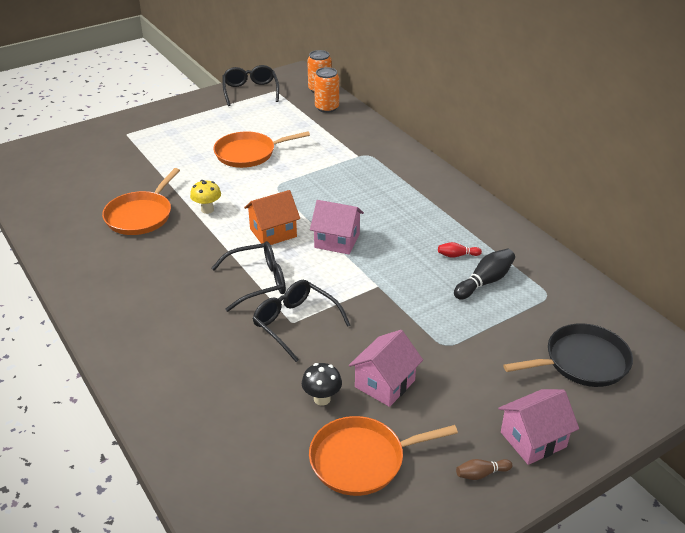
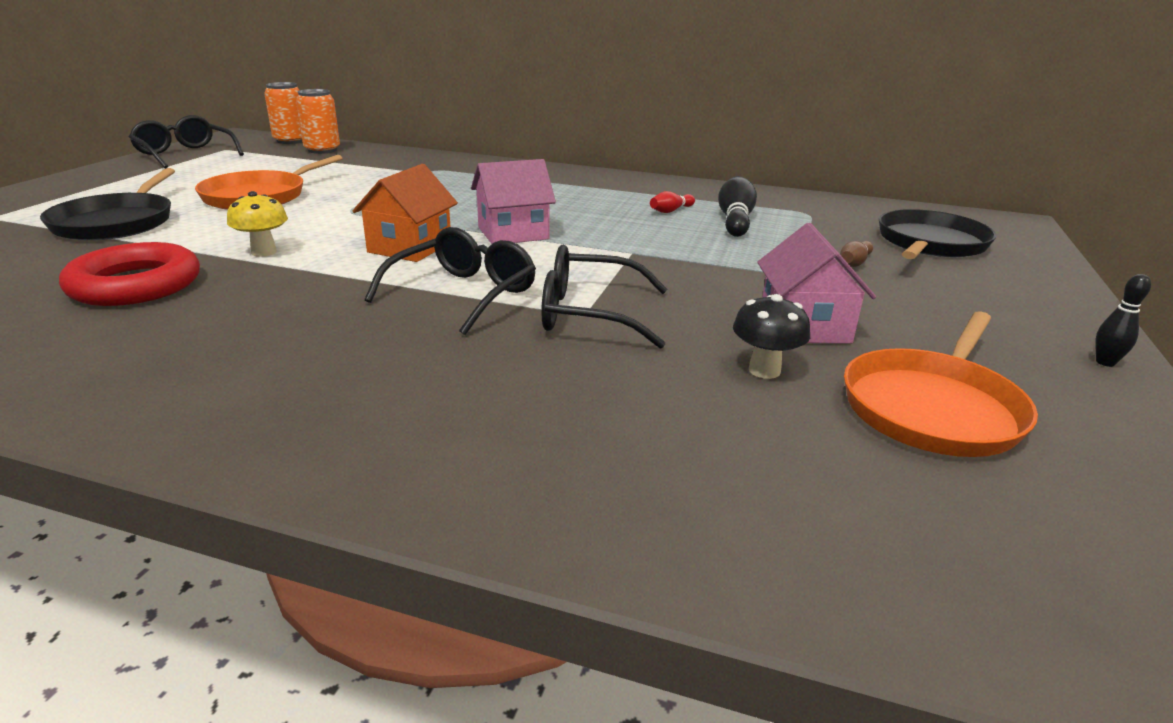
camera: 40 degrees left, 10 degrees down
orange pan [102,168,180,235] -> red ring [59,242,200,306]
brown bowling pin [456,459,512,480] -> brown bowling pin moved to [840,241,873,267]
pink house [498,389,579,465] -> none
none -> black pan [40,168,175,240]
none -> black bowling pin [1095,274,1151,367]

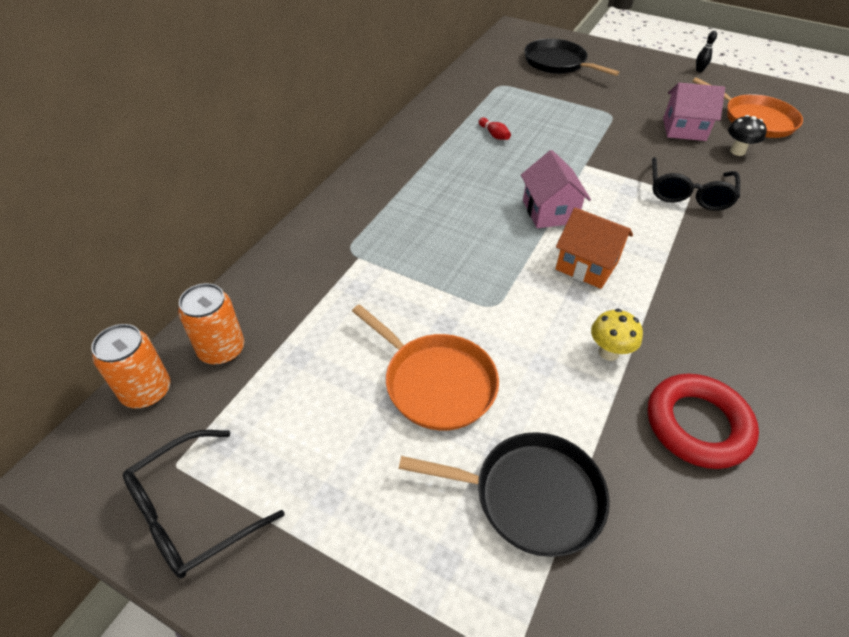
camera: 80 degrees left, 20 degrees up
black glasses [365,227,536,335] -> none
black bowling pin [718,176,757,237] -> none
brown bowling pin [840,241,873,267] -> none

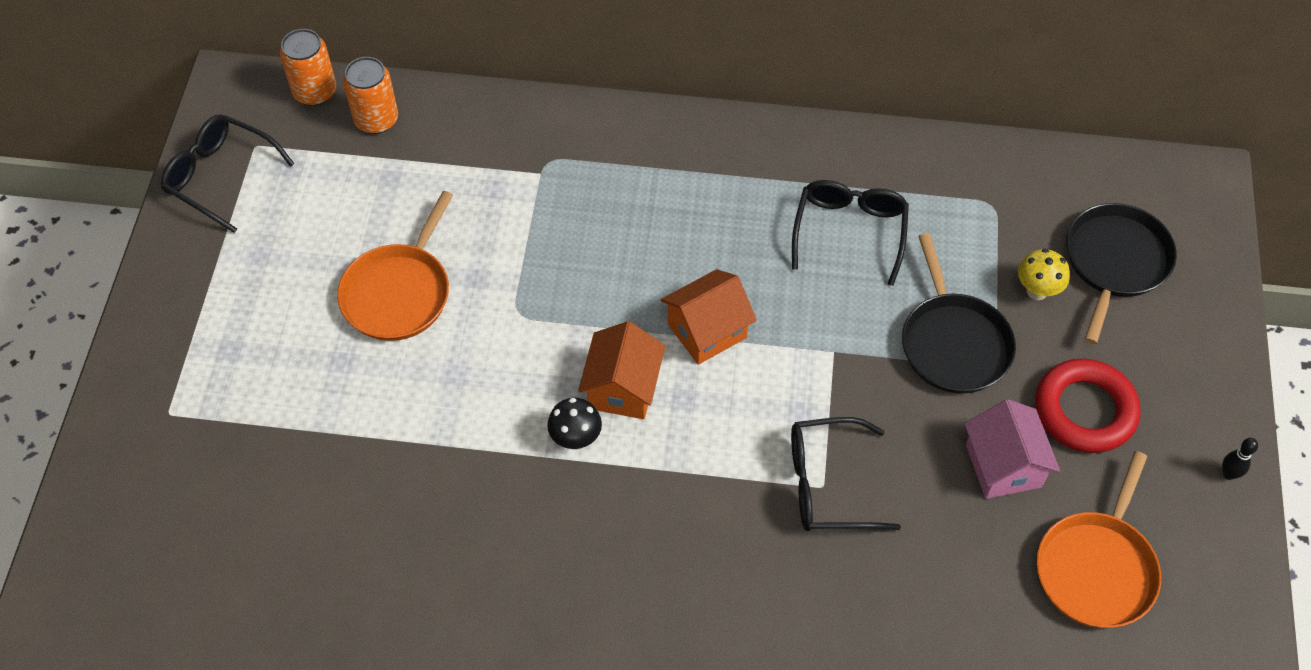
camera: 70 degrees right, 10 degrees up
black pan [399,432,610,557] -> black pan moved to [902,233,1016,394]
red bowling pin [479,118,511,140] -> black glasses [792,180,909,286]
pink house [521,150,591,228] -> orange house [661,269,757,365]
yellow mushroom [591,309,643,361] -> yellow mushroom moved to [1018,249,1070,300]
red ring [648,374,759,469] -> red ring moved to [1035,358,1141,453]
black mushroom [728,115,767,156] -> black mushroom moved to [547,398,602,450]

